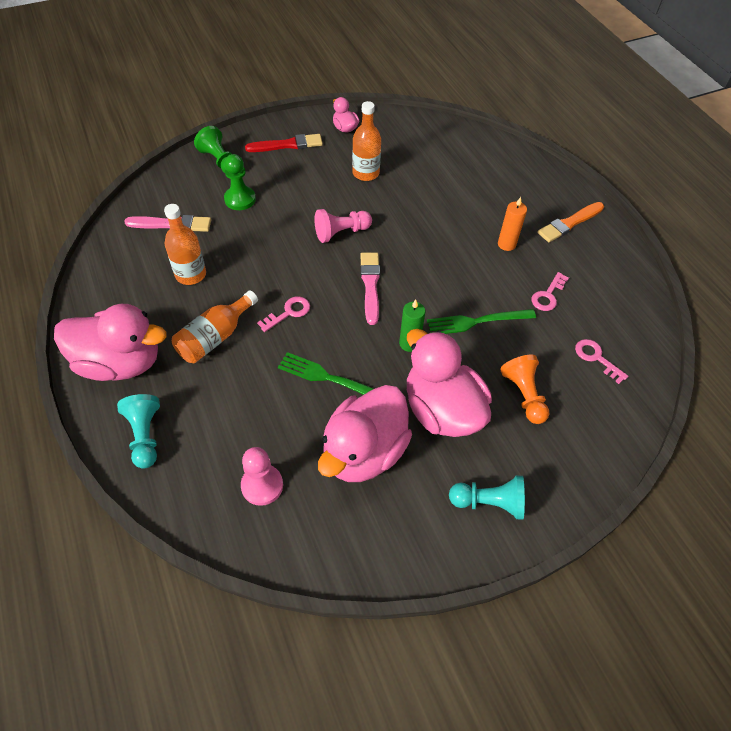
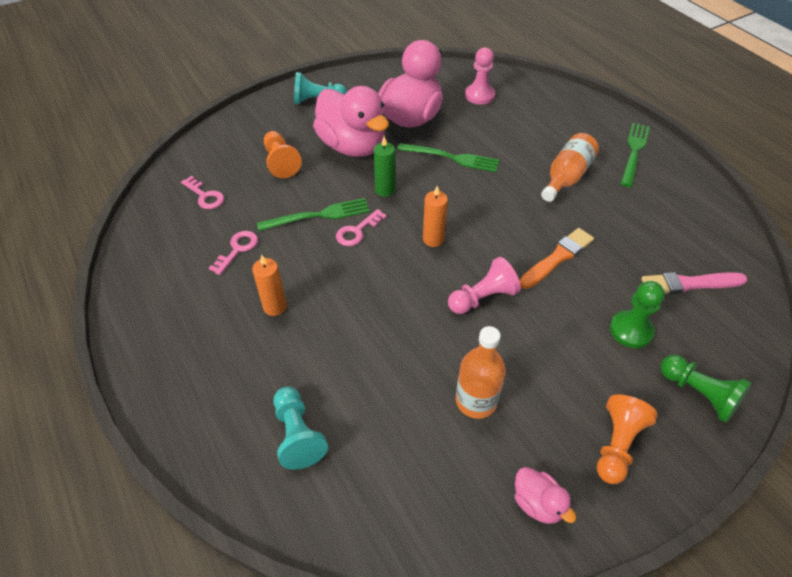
camera: 175 degrees right, 5 degrees down
pink duck [54,304,166,381] -> green fork [621,123,650,187]
turquoise pawn [117,394,160,469] -> turquoise pawn moved to [273,387,328,470]
orange bottle [164,204,206,285] -> none
red brush [245,134,323,152] -> orange pawn [597,394,658,484]
pink key [257,296,310,332] -> pink key moved to [336,209,387,246]
pink brush [360,253,380,325] -> orange candle [423,186,448,247]
orange brush [538,202,604,242] -> orange brush moved to [520,228,594,289]

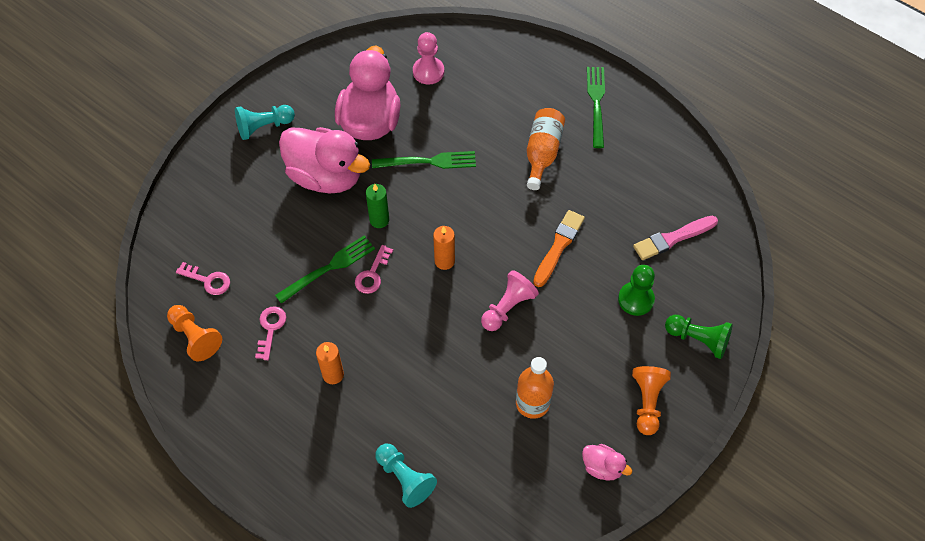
camera: 20 degrees left, 10 degrees up
orange pawn [264,131,302,178] -> orange pawn moved to [167,305,222,361]

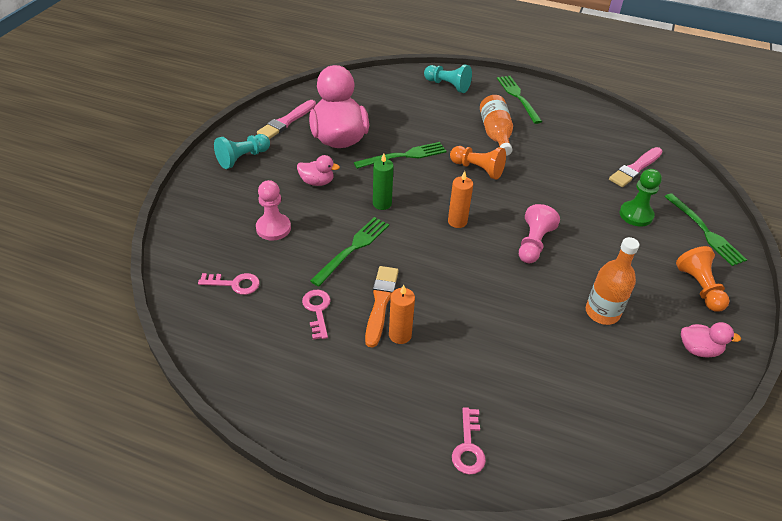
camera: 20 degrees left, 15 degrees down
orange pawn [167,305,222,361] -> orange pawn moved to [450,146,506,180]
pink duck [279,127,370,194] -> pink duck [297,155,340,186], size x0.45
pink key [355,245,393,294] -> pink key moved to [452,407,486,475]
turquoise pawn [376,444,437,508] -> turquoise pawn moved to [424,65,472,93]
pink pawn [413,32,444,85] -> pink pawn moved to [256,180,291,240]
orange brush [533,210,585,287] -> orange brush moved to [365,266,399,348]
green pawn [665,315,733,359] -> green fork [664,193,747,266]
none -> pink brush [257,100,316,139]

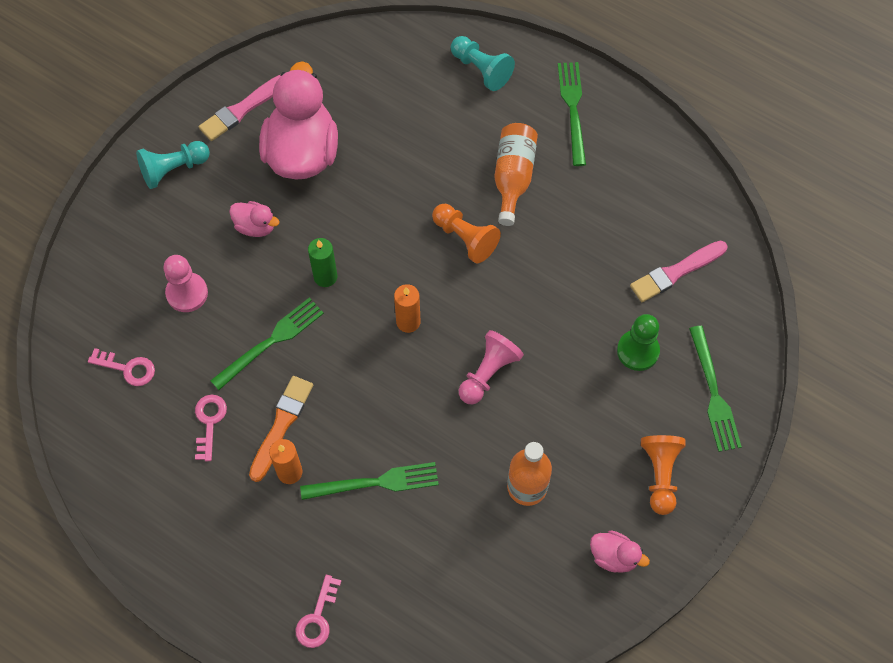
camera: 15 degrees right, 20 degrees up
green fork [354,142,447,169] -> green fork moved to [300,462,439,500]

